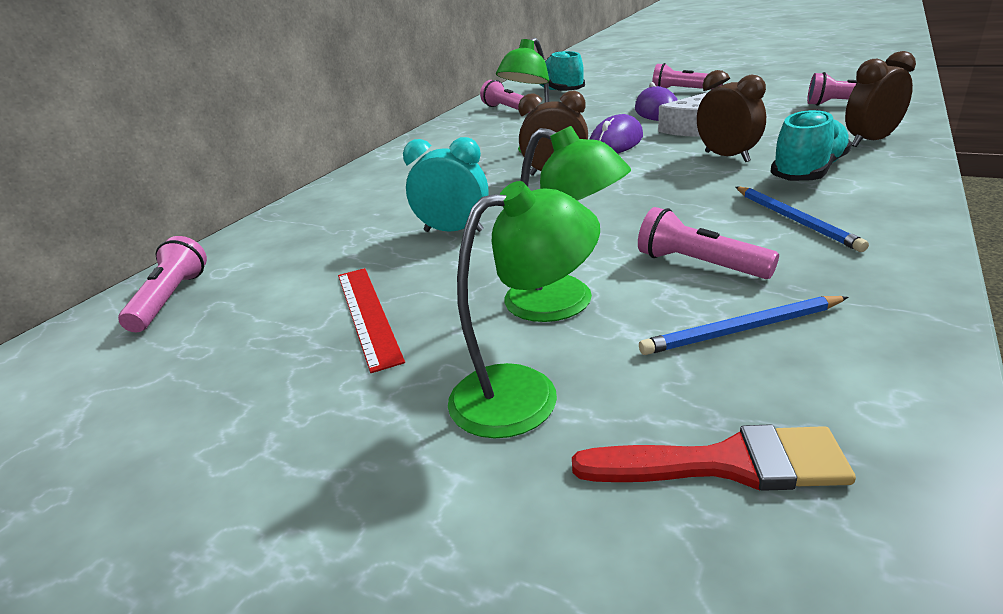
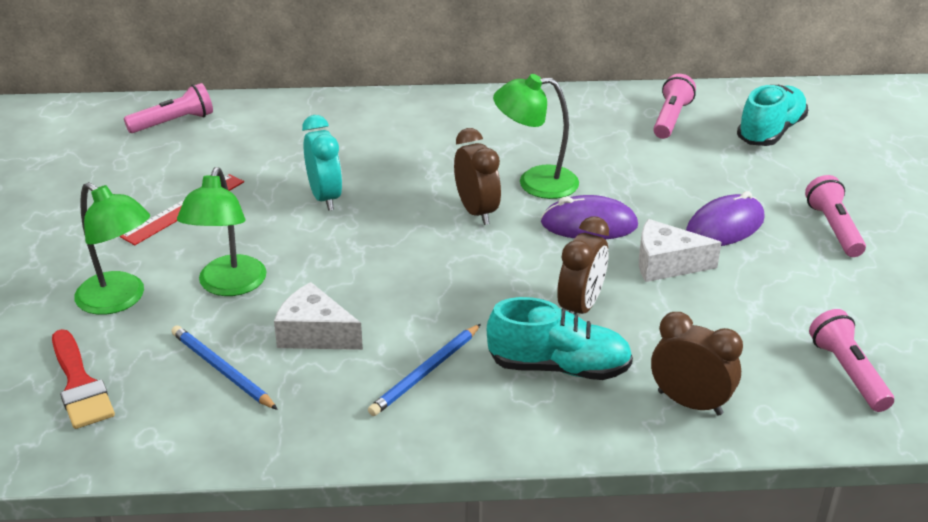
camera: 55 degrees right, 5 degrees up
pink flashlight [638,207,779,279] -> white cheese [274,282,363,350]

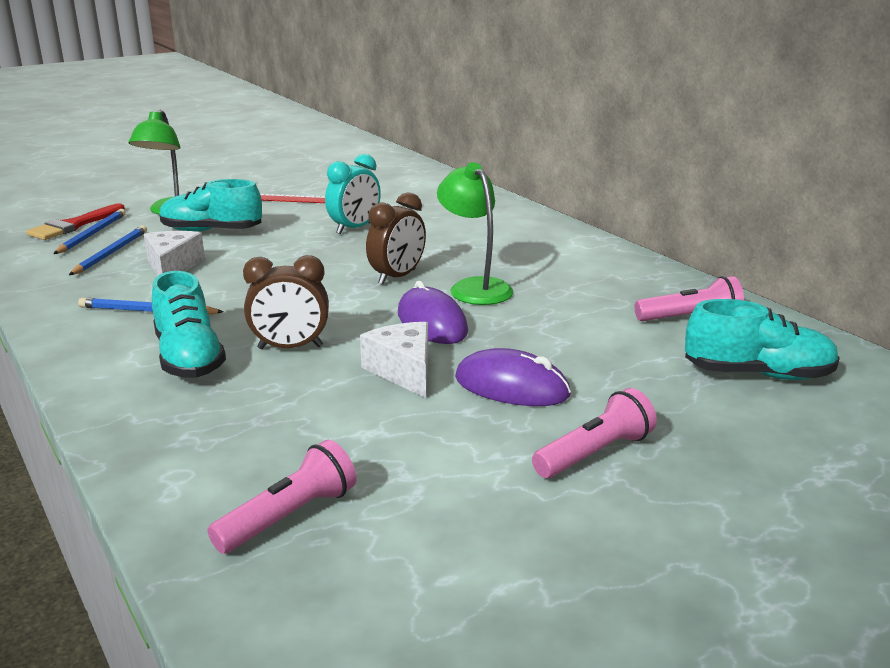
camera: 60 degrees right, 10 degrees down
pink flashlight [124,83,213,133] -> none
green lamp [177,167,266,296] -> turquoise shoe [159,179,262,232]
brown clock [651,312,743,416] -> none
none -> blue pencil [54,209,126,254]

